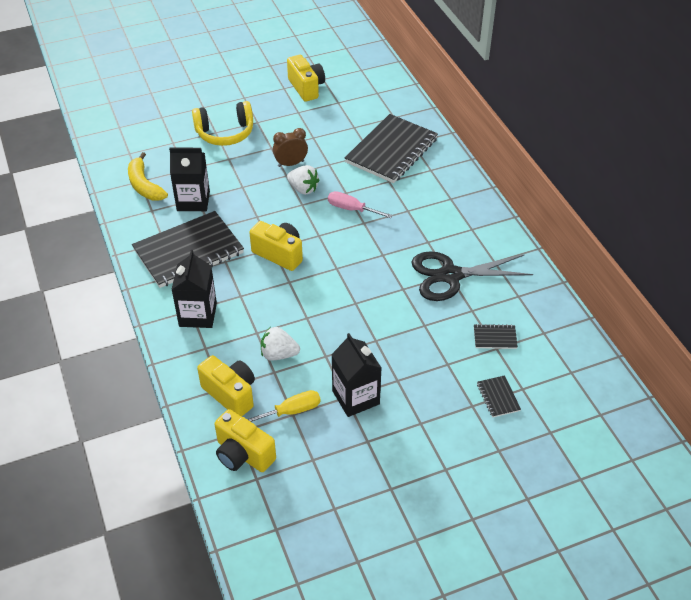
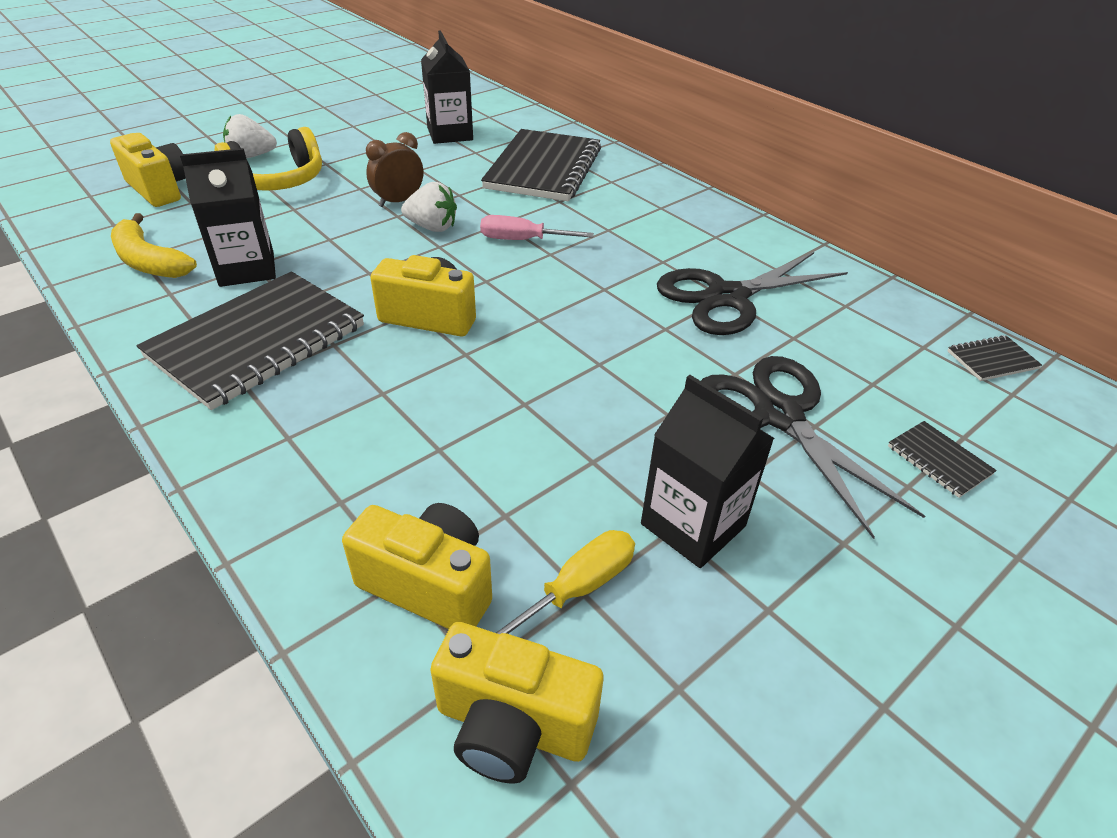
camera: 20 degrees left, 5 degrees down
black carton [171,250,217,328] -> black carton moved to [421,30,473,144]
white strawberry [261,327,300,361] -> white strawberry moved to [223,114,277,158]
yellow camera [287,55,325,102] -> yellow camera moved to [110,133,186,207]
black notebook [474,324,518,349] -> black notebook moved to [948,335,1042,381]
none -> black scissors [701,356,925,539]

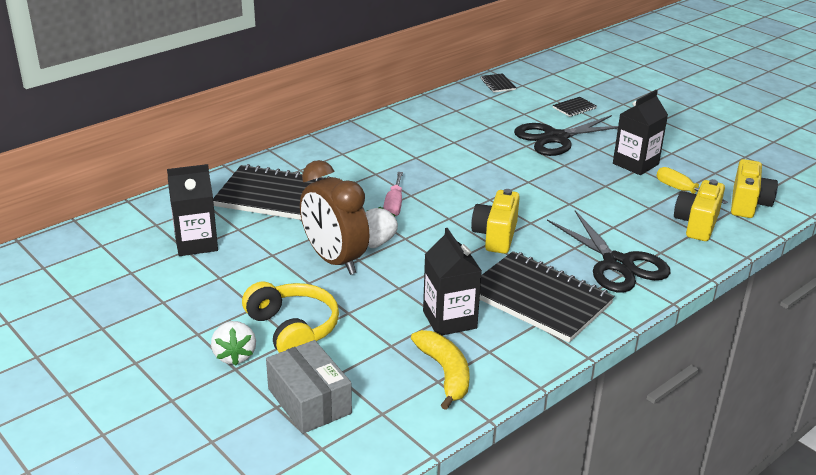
camera: 90 degrees left, 10 degrees down
yellow camera [110,133,186,207] -> grey box [266,340,352,434]
yellow banana [111,213,197,278] -> yellow banana turned 60 degrees counterclockwise [411,330,470,410]
brown clock [366,132,423,207] -> brown clock [300,160,369,275], size x1.81
black scissors [657,252,848,335] -> black scissors moved to [547,210,670,293]

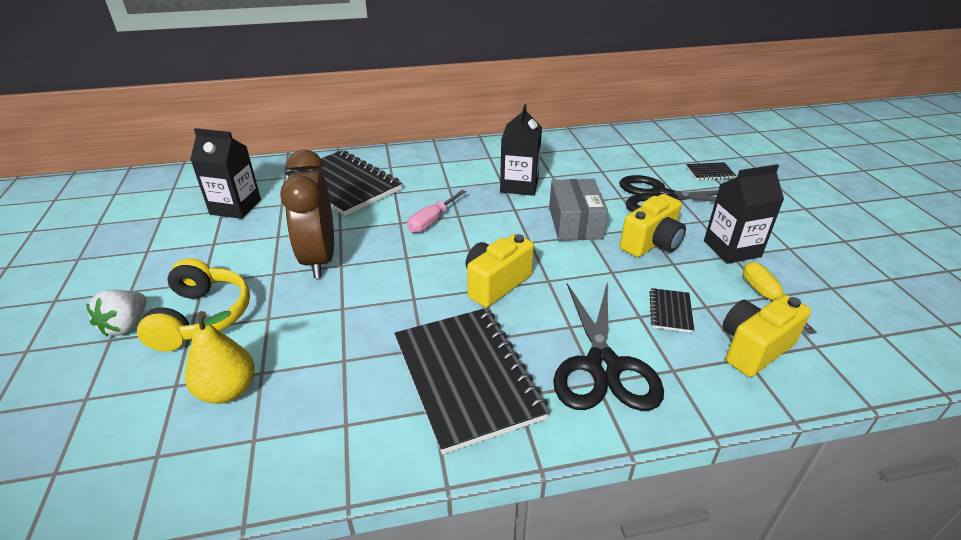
camera: 30 degrees right, 5 degrees up
grey box [266,340,352,434] -> grey box moved to [549,179,608,241]
white strawberry [365,207,398,248] -> none
yellow banana [411,330,470,410] -> none
black carton [423,228,482,335] -> black carton moved to [500,104,542,196]
black notebook [481,73,516,92] -> black notebook moved to [649,288,694,333]
yellow camera [731,159,778,218] -> yellow camera moved to [620,194,686,257]
none -> yellow pear [185,311,255,404]

